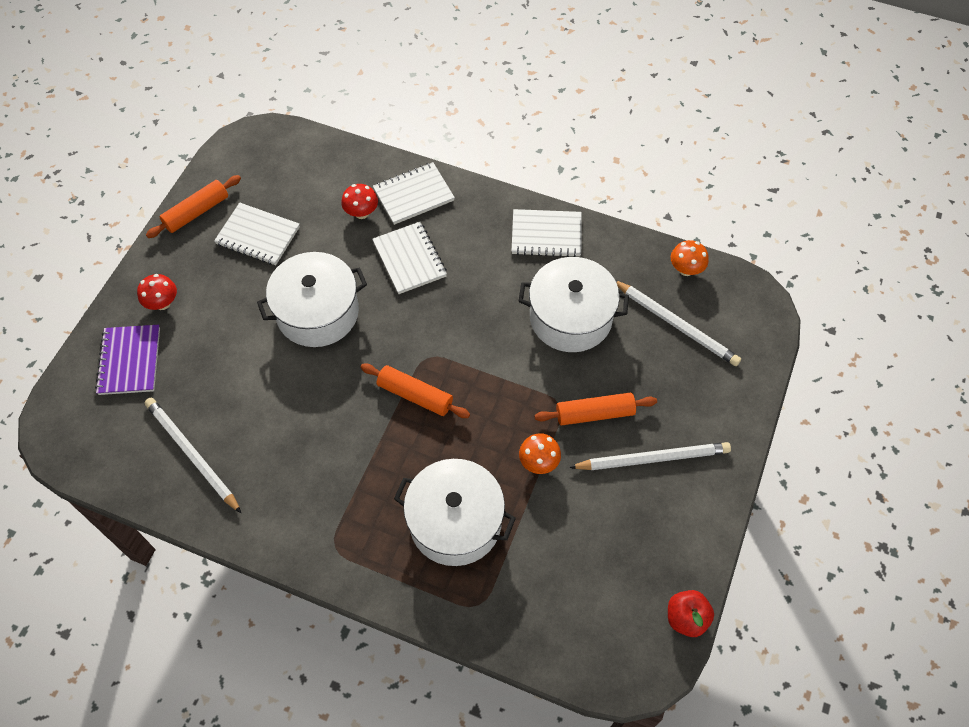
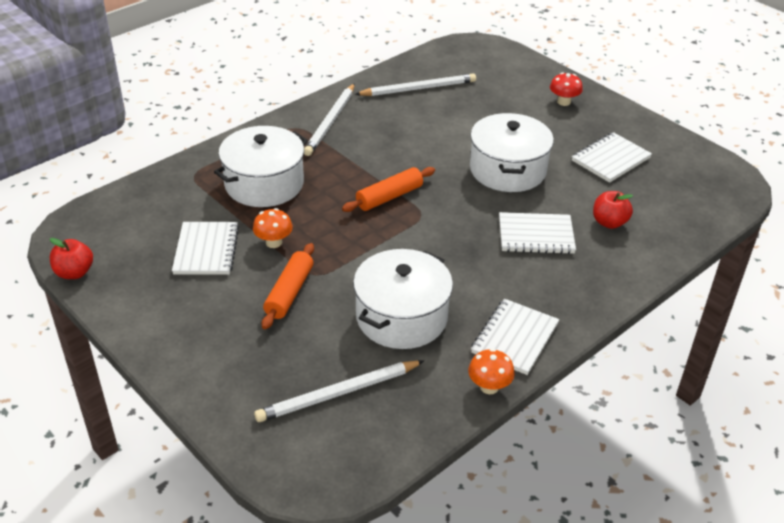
camera: 115 degrees right, 20 degrees down
purple notebook [95,325,160,395] -> none
orange rolling pin [146,175,241,238] -> none
red mushroom [341,184,378,219] -> red apple [593,191,633,229]
white notebook [373,162,455,225] -> white notebook moved to [172,222,239,275]
white pencil [569,442,731,470] -> white pencil moved to [304,83,355,156]
orange mushroom [671,240,709,276] -> orange mushroom moved to [468,348,515,394]

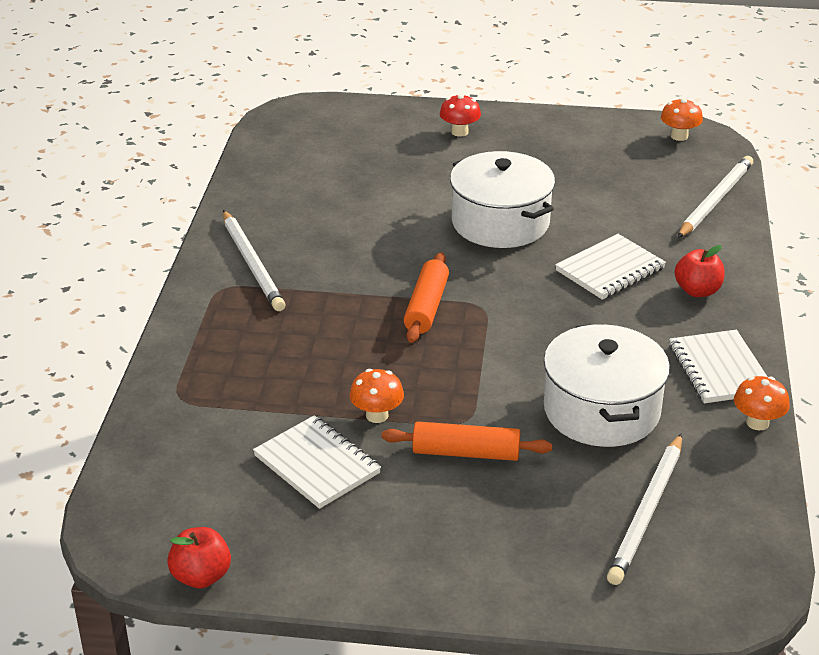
camera: 40 degrees left, 5 degrees down
white pot [214,126,308,207] -> none
orange rolling pin [262,243,314,329] -> orange rolling pin turned 60 degrees counterclockwise [381,422,552,461]
white pencil [355,73,476,96] -> white pencil moved to [678,156,753,238]
white notebook [572,132,652,183] -> none
red apple [593,191,633,229] -> red apple moved to [675,245,725,297]
none -> orange mushroom [661,98,703,141]

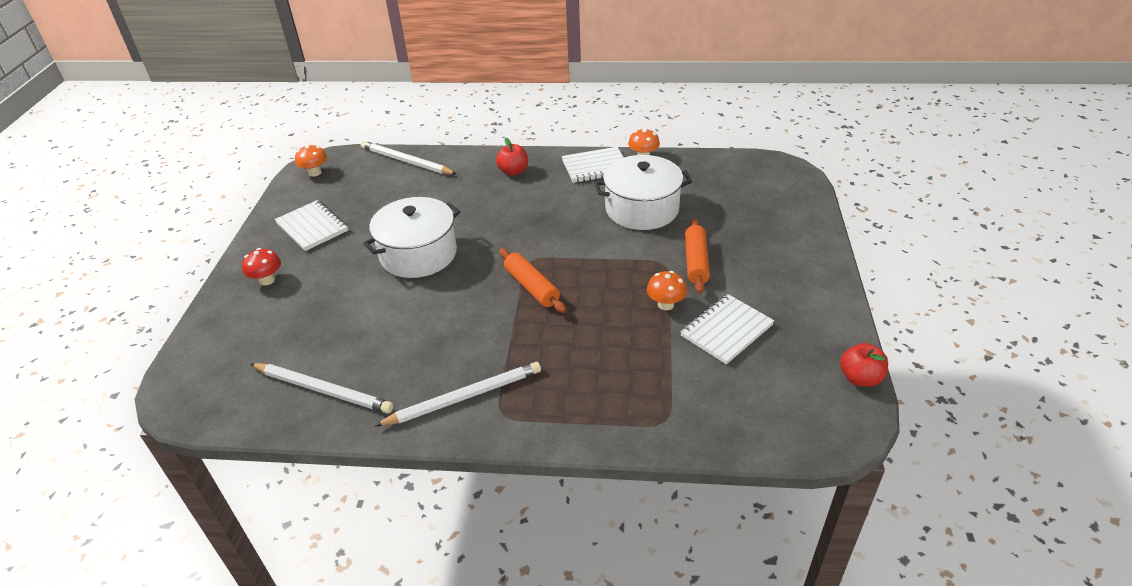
camera: 90 degrees left, 5 degrees up
orange rolling pin [404,252,449,343] -> orange rolling pin turned 45 degrees clockwise [499,248,566,313]
white notebook [555,234,666,300] -> white notebook moved to [275,200,348,251]
white pencil [607,433,682,585] -> white pencil moved to [251,363,393,413]

